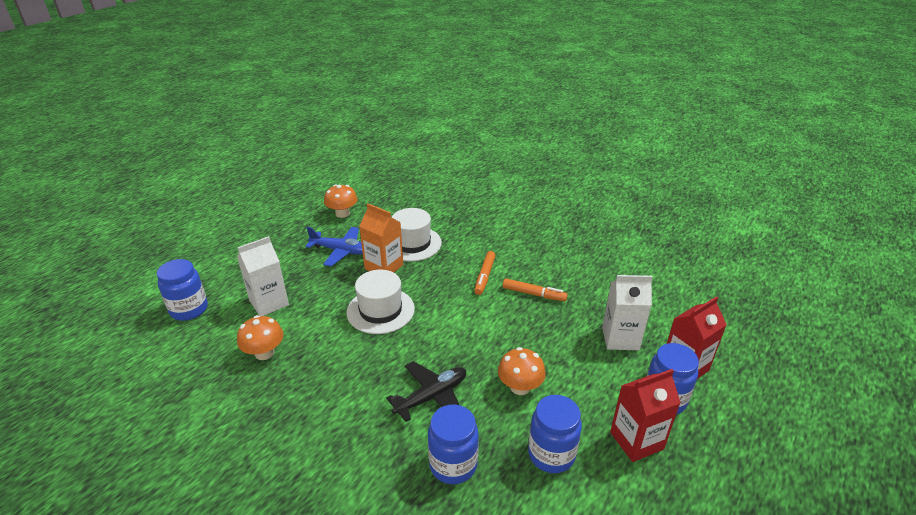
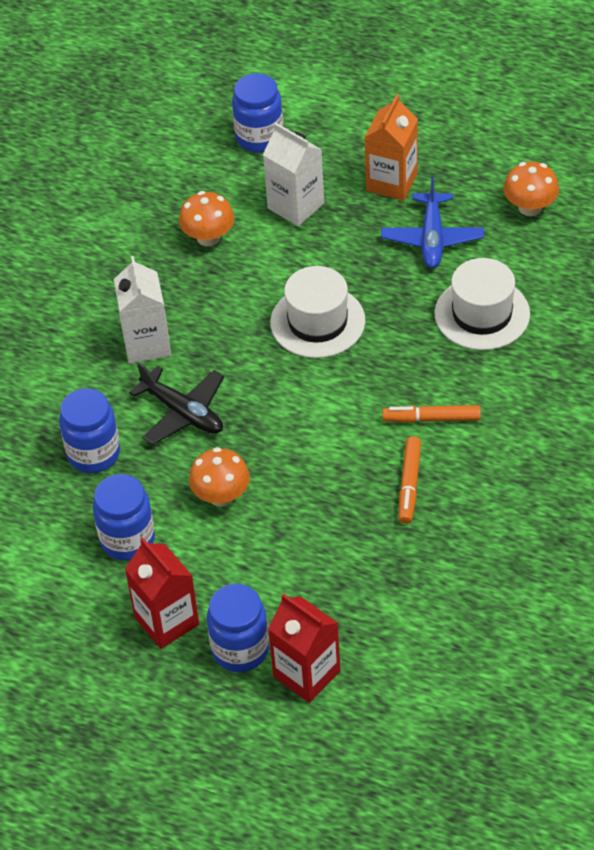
camera: 80 degrees right, 15 degrees up
orange carton [359,203,403,272] -> orange carton moved to [364,94,418,201]
white carton [602,275,653,350] -> white carton moved to [114,256,171,364]

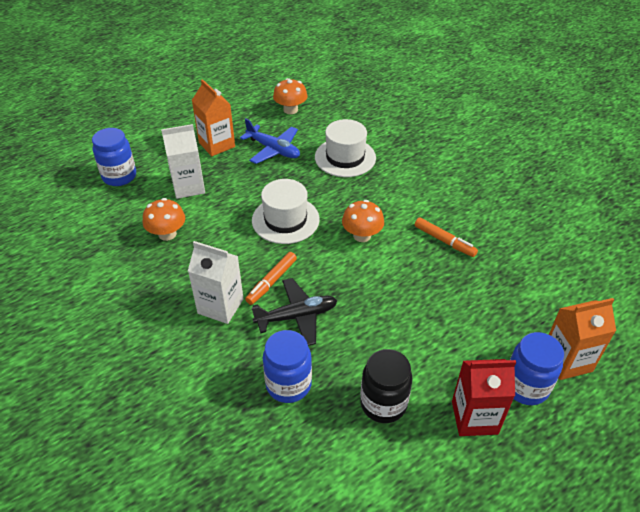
camera: 60 degrees left, 5 degrees down
blue jar [93,474,155,561] -> black jar [360,349,412,423]
orange mushroom [189,447,250,507] -> orange mushroom moved to [342,200,384,242]
red carton [268,593,340,703] -> orange carton [549,298,616,380]
orange marker [382,405,481,423] -> orange marker moved to [245,252,297,305]

